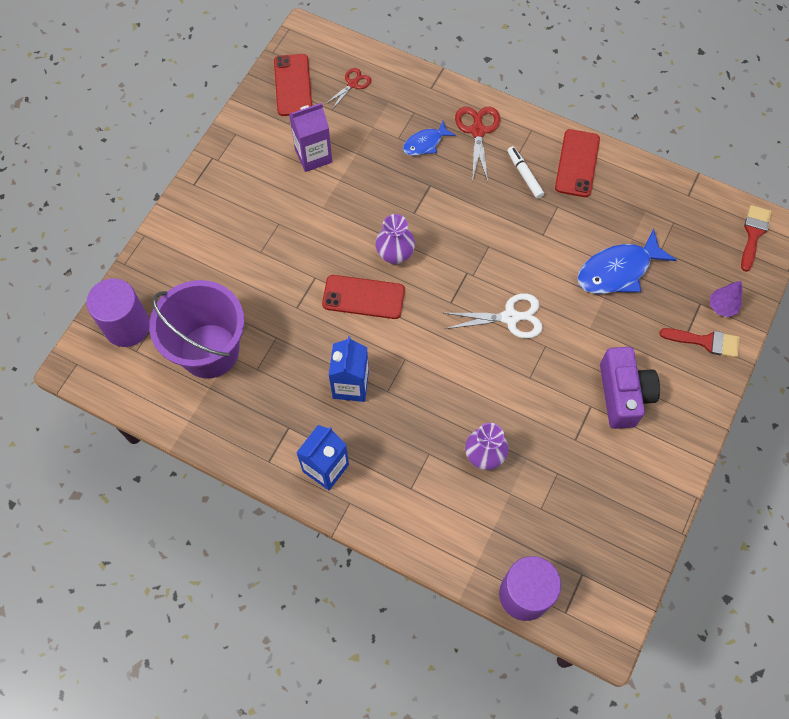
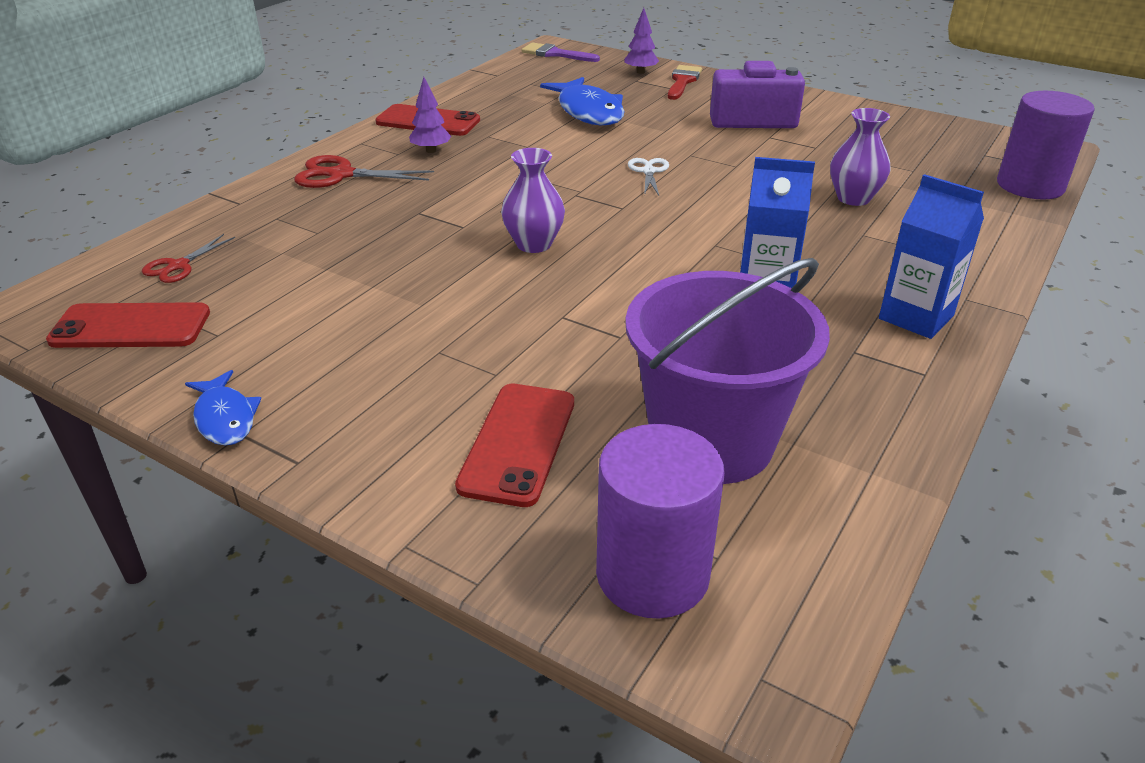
camera: 85 degrees left, 30 degrees down
purple carton [289,103,332,172] -> none
red phone [322,275,405,319] -> red phone moved to [455,384,574,507]
red scissors [324,68,371,109] -> red scissors turned 105 degrees counterclockwise [142,234,235,283]
blue fish [403,121,456,156] -> blue fish moved to [185,370,261,446]
white scissors [444,293,543,339] -> white scissors [628,158,669,195], size x0.63
white marker [507,146,544,199] -> purple tree [409,77,451,153]
red brush [741,205,771,272] -> purple brush [522,42,600,62]

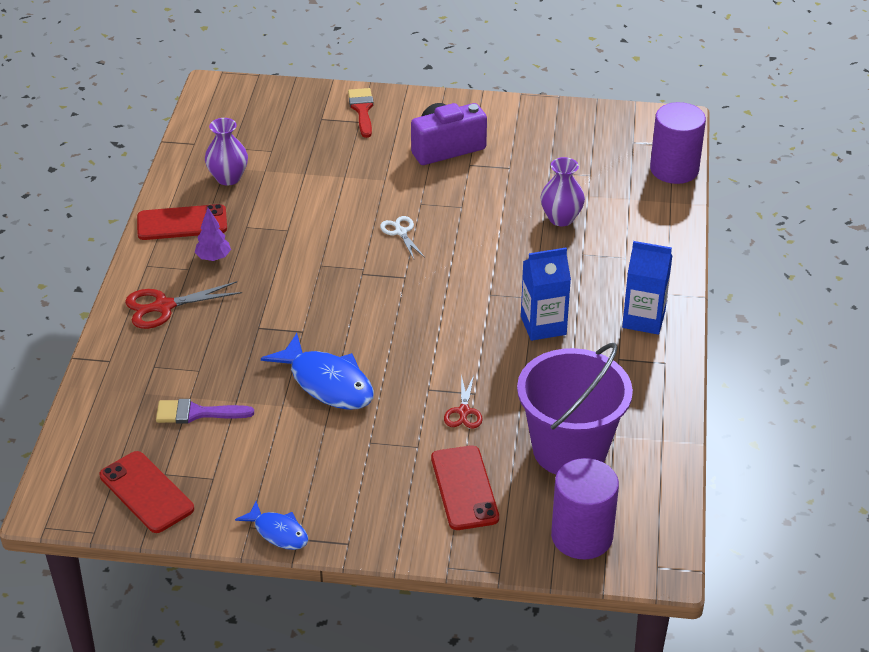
camera: 25 degrees left, 5 degrees up
red phone [46,302,210,348] -> red phone turned 75 degrees clockwise [99,451,194,533]
red scissors [142,234,235,283] -> red scissors moved to [444,374,483,429]
purple vase [501,148,565,253] -> purple vase moved to [205,118,248,186]
purple brush [522,42,600,62] -> purple brush moved to [156,399,254,424]
blue fish [540,77,625,125] -> blue fish moved to [261,333,374,410]
purple tree [625,8,659,74] -> none

